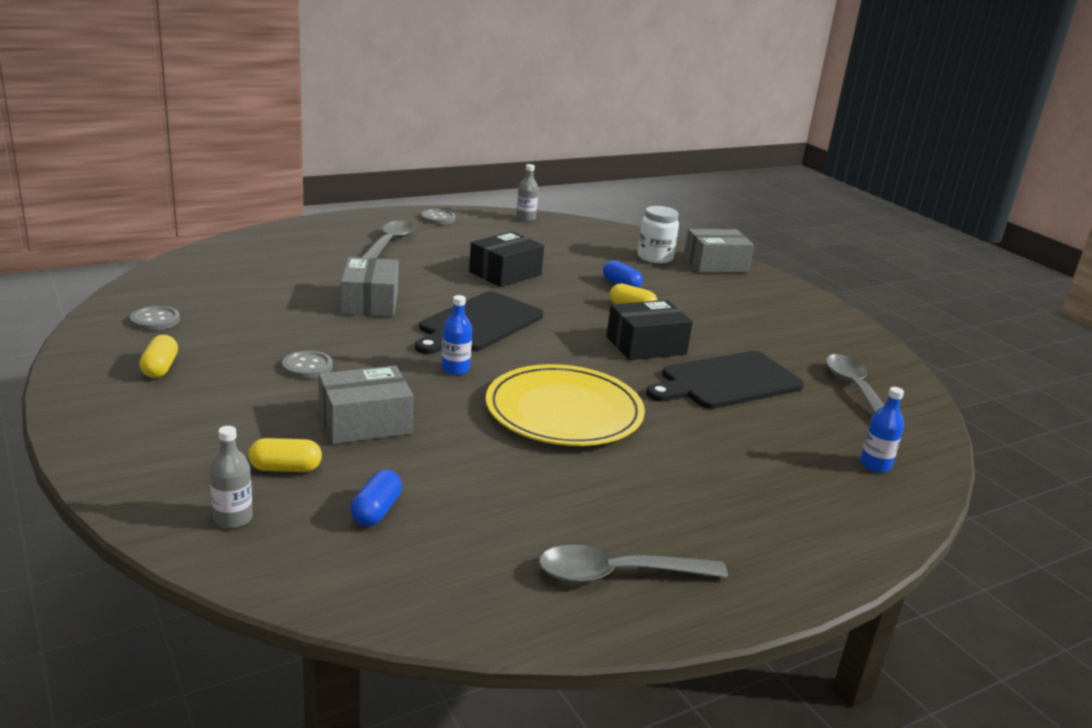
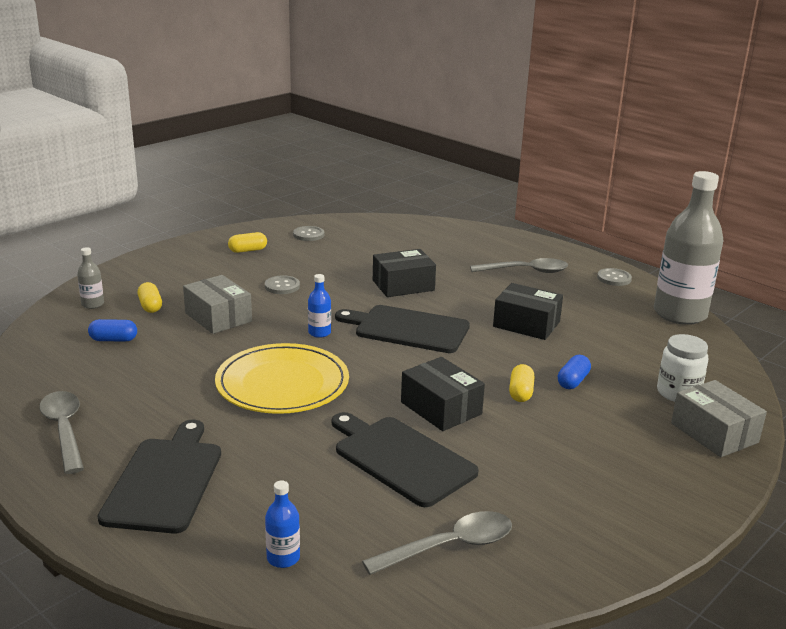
camera: 75 degrees right, 0 degrees up
grey box [341,257,399,317] -> black box [373,249,436,297]
grey bottle [516,164,538,222] -> grey bottle [654,171,724,325], size x2.47
none -> black cutting board [97,420,221,534]

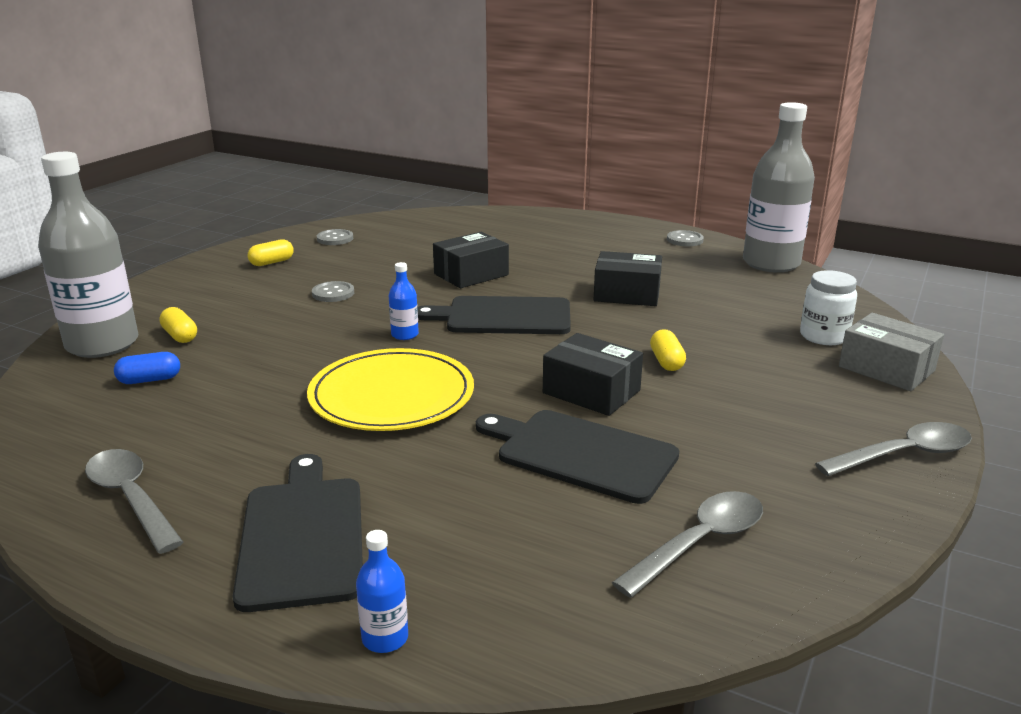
camera: 15 degrees left, 0 degrees up
grey bottle [77,247,104,309] -> grey bottle [38,152,139,358], size x2.47
grey box [183,275,252,334] -> none
blue bottle [265,480,300,568] -> blue bottle moved to [356,530,408,653]
grey spoon [470,258,568,273] -> grey spoon moved to [815,422,972,476]
blue capsule [558,355,591,389] -> none

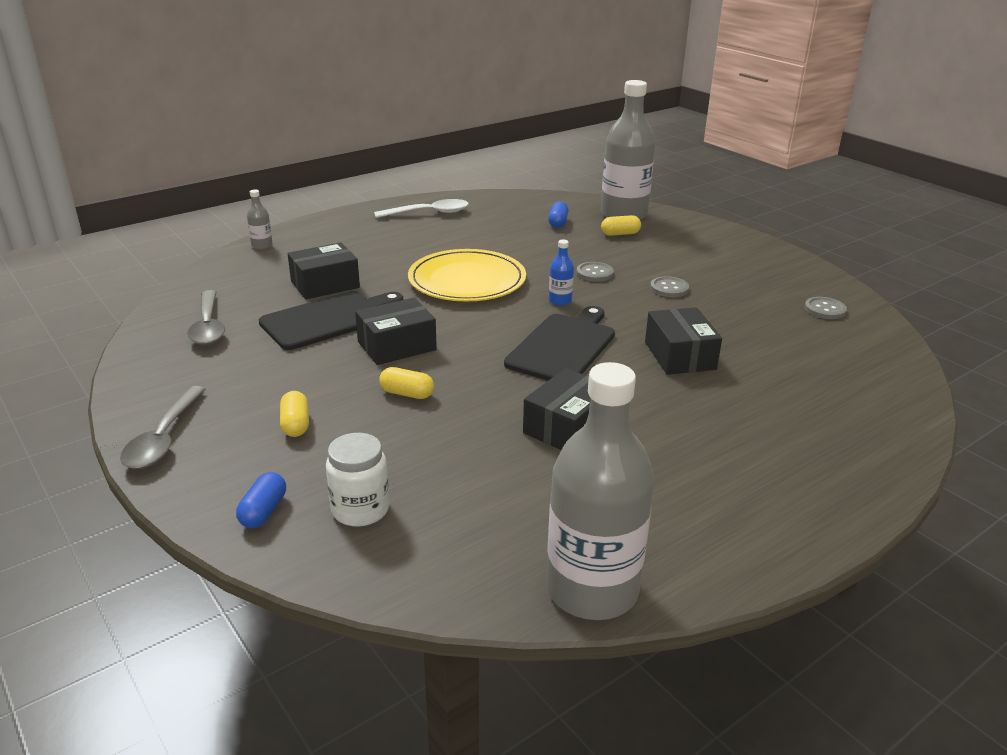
camera: 115 degrees right, 5 degrees up
grey spoon [85,449,183,554] -> white spoon [374,199,468,218]
black cutting board [233,454,363,612] -> none
yellow capsule [248,239,294,266] -> yellow capsule moved to [280,391,309,437]
blue bottle [356,530,408,653] -> grey bottle [247,190,273,250]
grey button [667,230,704,246] -> grey button moved to [576,262,614,282]
grey box [839,313,944,391] -> blue capsule [236,472,286,528]
none -> black box [287,243,360,299]

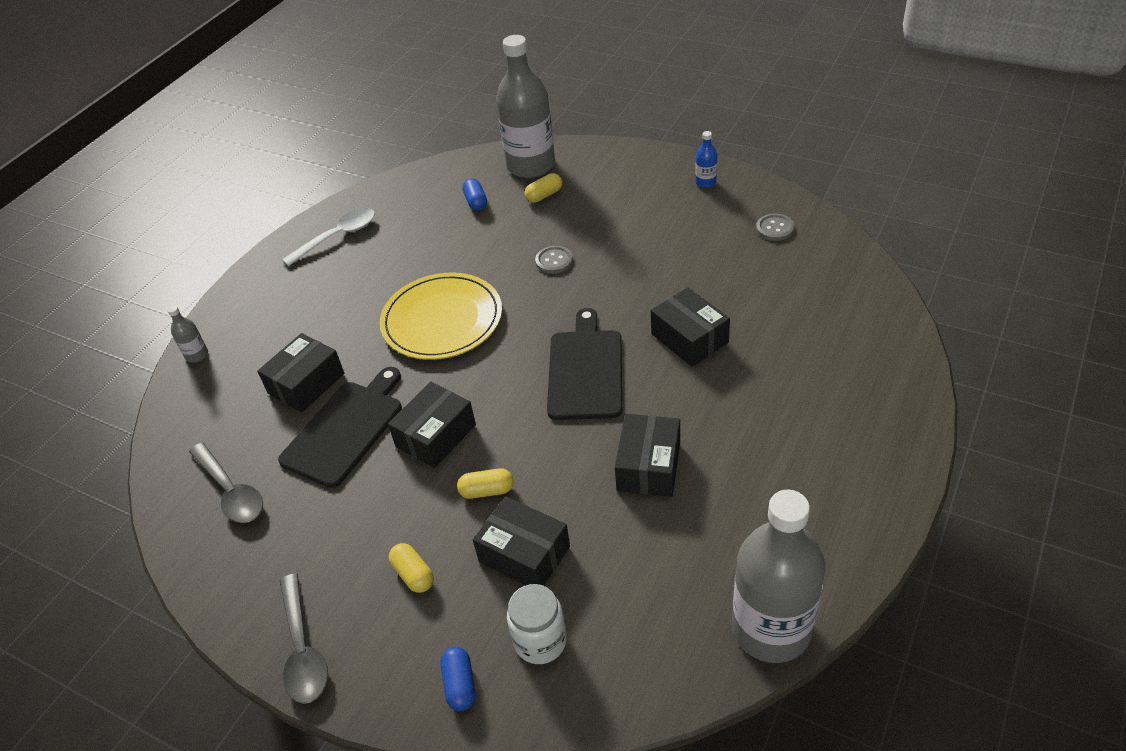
camera: 20 degrees left, 15 degrees up
blue bottle [549,240,574,306] -> blue bottle moved to [695,131,717,188]
grey button [650,276,689,297] -> none
none -> black box [473,496,570,586]

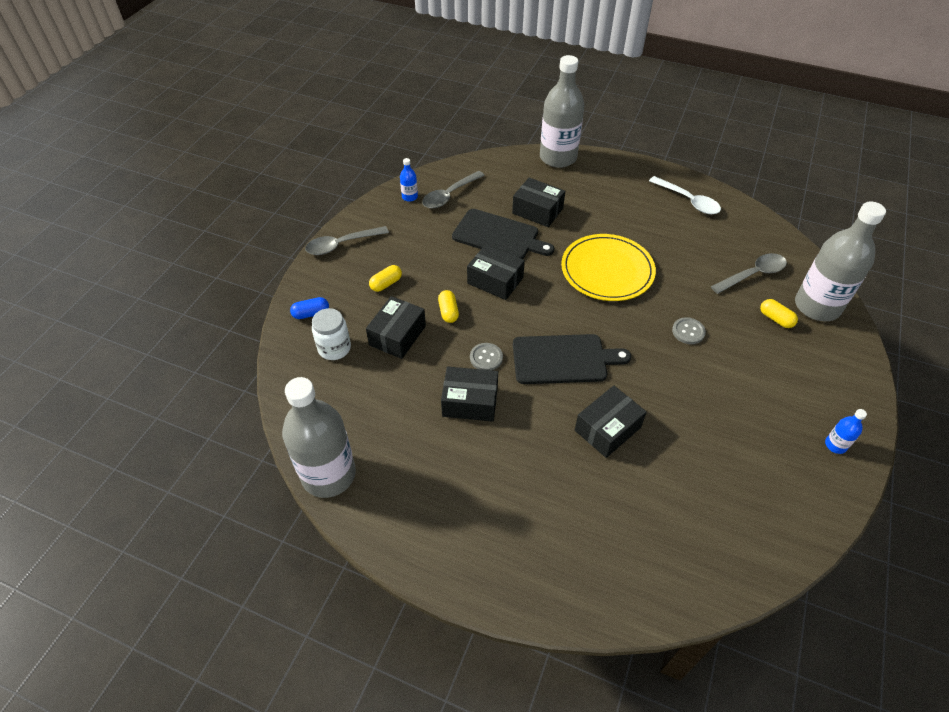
camera: 80 degrees right, 5 degrees up
grey bottle [167,305,208,363] -> grey bottle [540,55,584,168], size x2.47
blue capsule [462,178,487,211] -> grey spoon [711,253,787,294]
grey button [756,214,794,241] -> grey button moved to [470,343,503,370]
none -> blue bottle [400,158,418,202]

